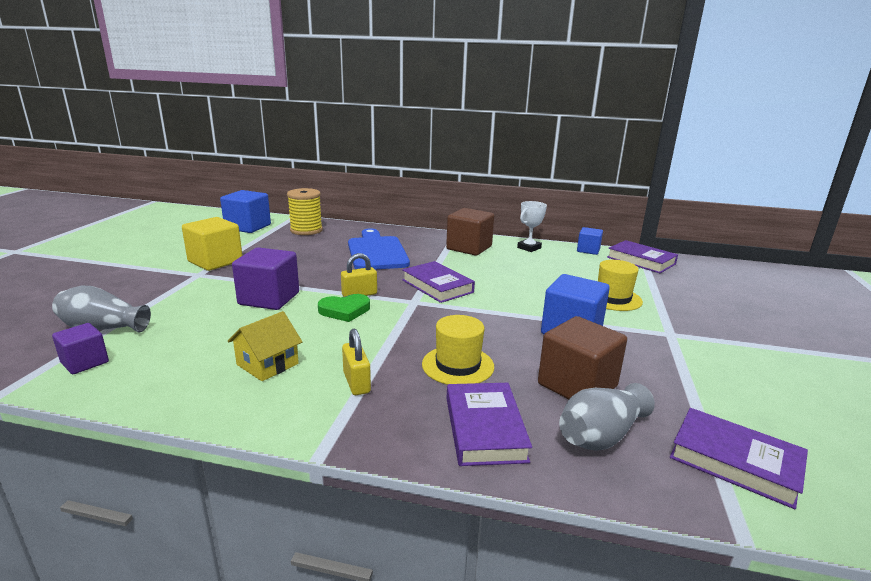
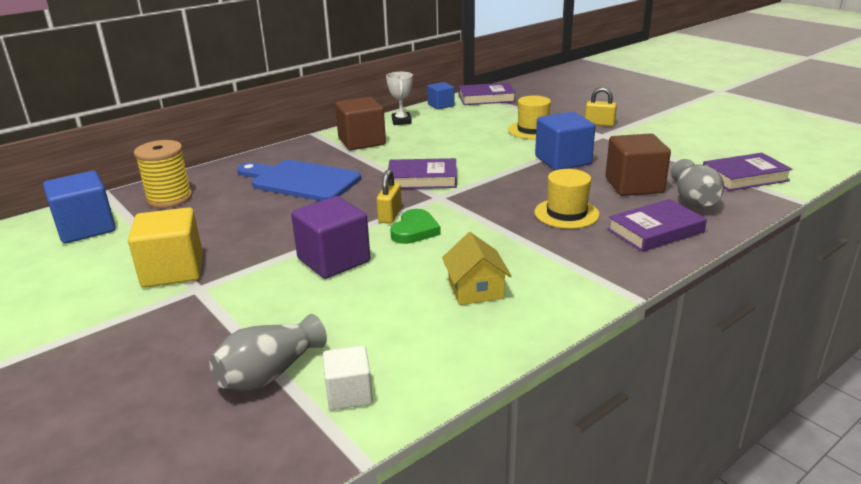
camera: 50 degrees left, 5 degrees up
purple cube [52,323,109,374] -> white cube [323,346,373,410]
yellow padlock [342,329,371,395] -> yellow padlock moved to [585,87,617,126]
purple book [446,383,532,466] -> purple book turned 60 degrees counterclockwise [607,199,707,252]

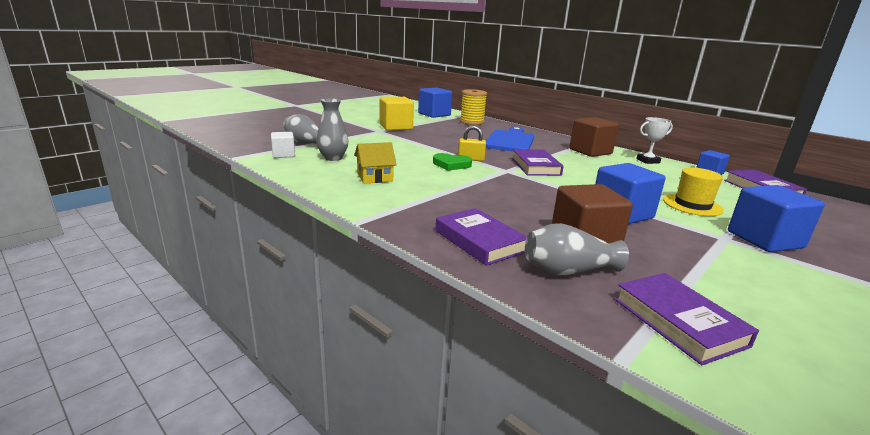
camera: 80 degrees right, 5 degrees down
purple cube [291,196,370,279] -> none
yellow hat [534,169,600,229] -> none
yellow padlock [585,87,617,126] -> blue cube [728,185,825,252]
none -> grey vase [316,98,348,161]

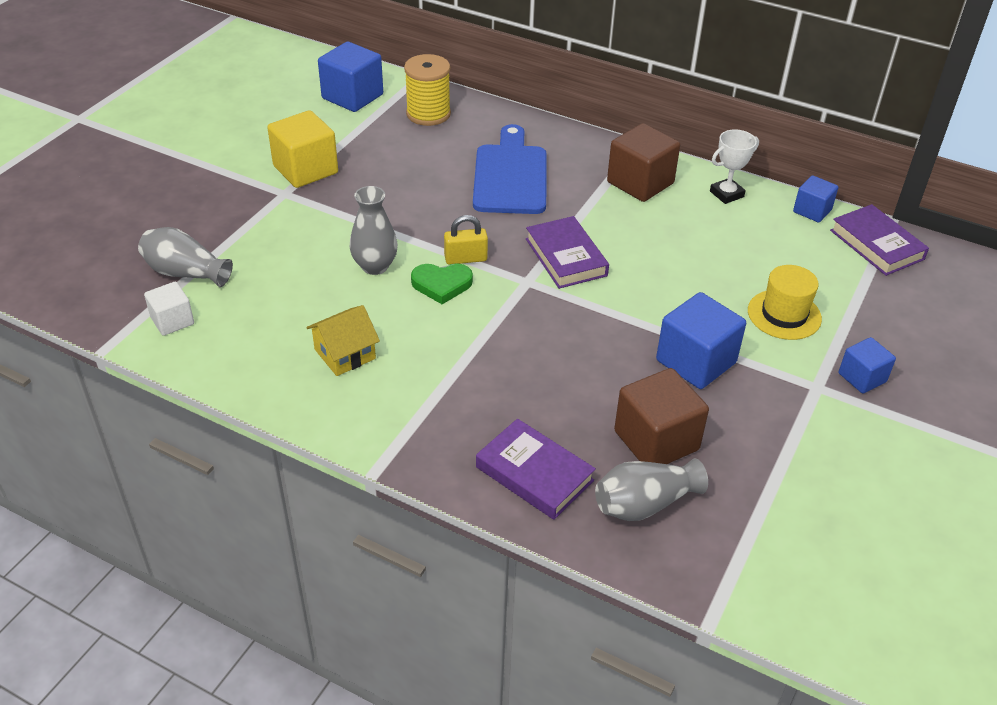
camera: 15 degrees left, 20 degrees up
grey vase [316,98,348,161] -> grey vase moved to [350,186,398,275]
purple book [614,273,759,365] -> none
blue cube [728,185,825,252] -> blue cube [839,337,896,394], size x0.59

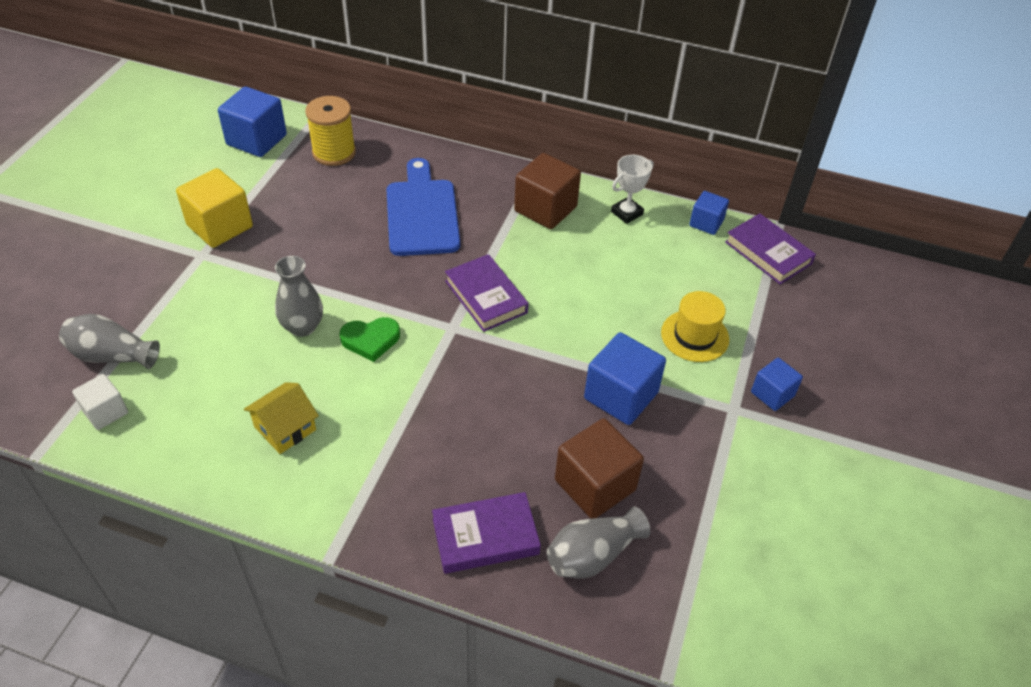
camera: 10 degrees left, 5 degrees up
yellow padlock [444,215,488,265] -> none
purple book [476,419,596,520] -> purple book turned 45 degrees counterclockwise [432,492,541,574]

